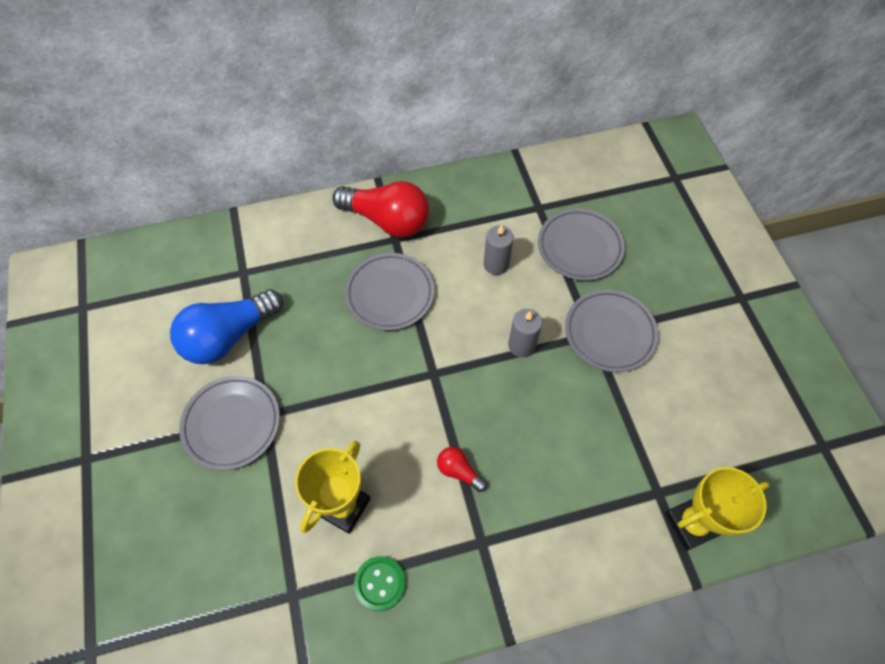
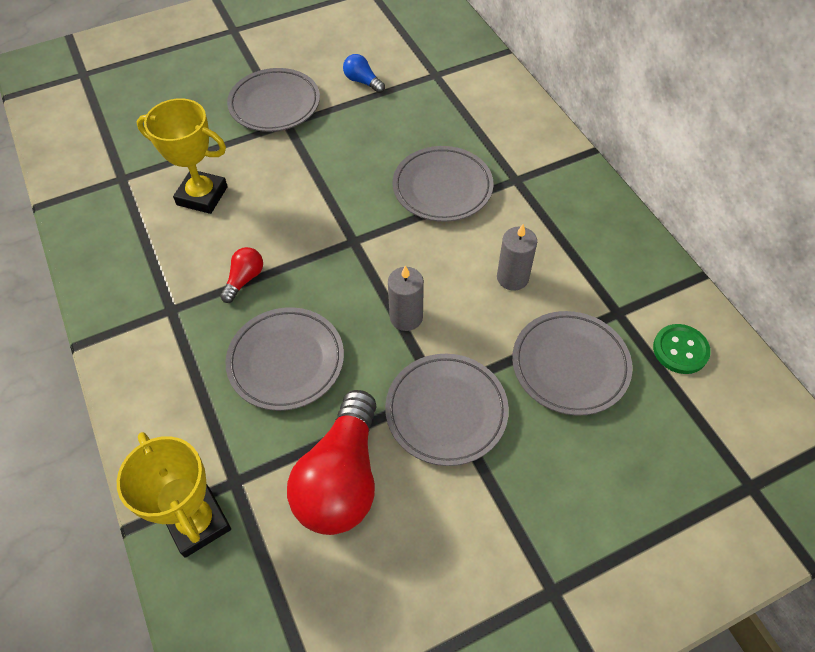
camera: 80 degrees right, 5 degrees down
blue light bulb [170,289,283,364] -> blue light bulb [343,54,385,93], size x0.45
red light bulb [333,181,429,238] -> red light bulb moved to [287,390,376,535]
green button [354,556,406,611] -> green button moved to [653,324,711,374]
none -> grey plate [225,307,344,411]

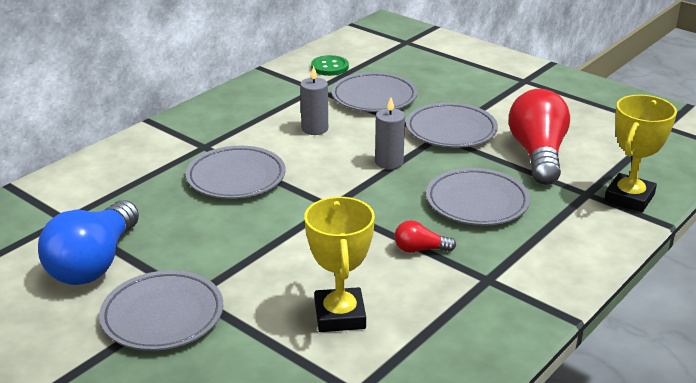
camera: 115 degrees left, 25 degrees down
red light bulb [287,390,376,535] -> red light bulb turned 75 degrees counterclockwise [509,89,570,185]
blue light bulb [343,54,385,93] -> blue light bulb [38,200,139,285], size x2.21

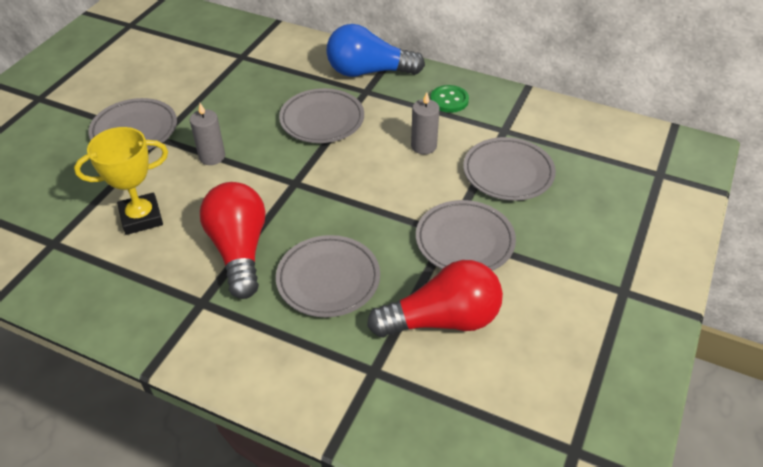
camera: 75 degrees right, 15 degrees up
blue light bulb [38,200,139,285] -> blue light bulb moved to [326,24,425,77]
green button [311,55,349,76] -> green button moved to [430,85,469,113]
grey candle [375,97,405,169] -> grey candle moved to [190,103,225,165]
red light bulb [395,220,456,253] -> red light bulb [200,182,266,299], size x2.21
yellow trophy [604,95,677,212] -> none

